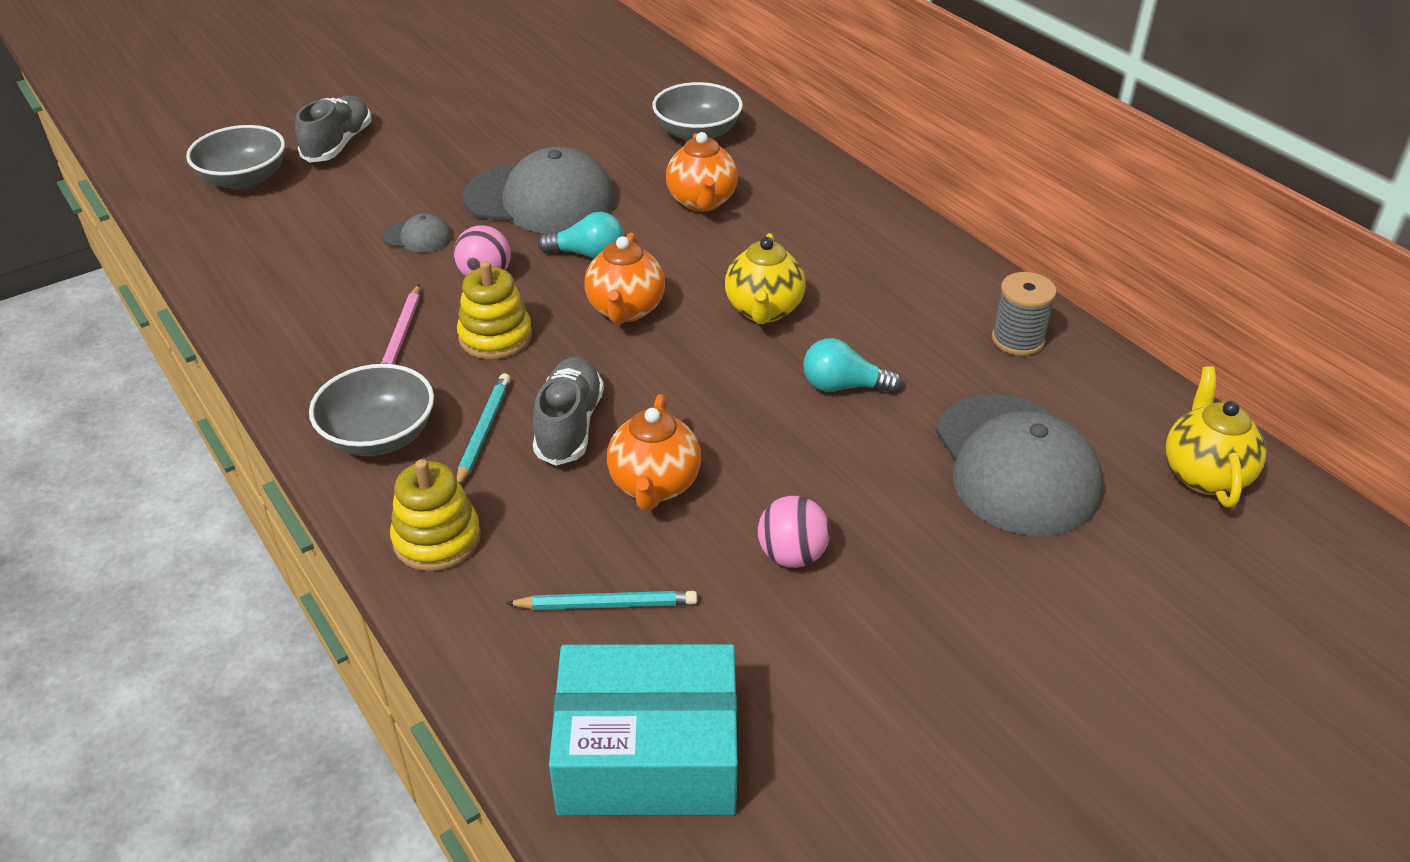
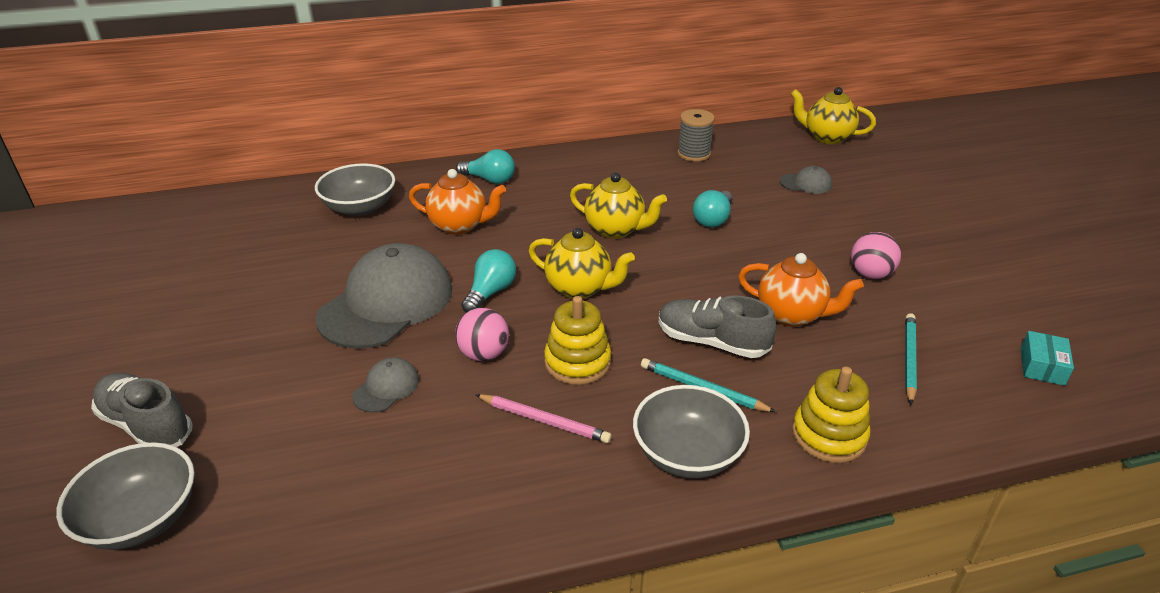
camera: 70 degrees left, 5 degrees down
turquoise box [549,644,738,816] -> turquoise box [1021,331,1074,386], size x0.41
orange teapot [584,233,665,324] -> yellow teapot [529,228,635,299]
grey cap [935,394,1103,536] -> grey cap [780,166,832,194], size x0.43
none -> turquoise light bulb [456,149,515,184]

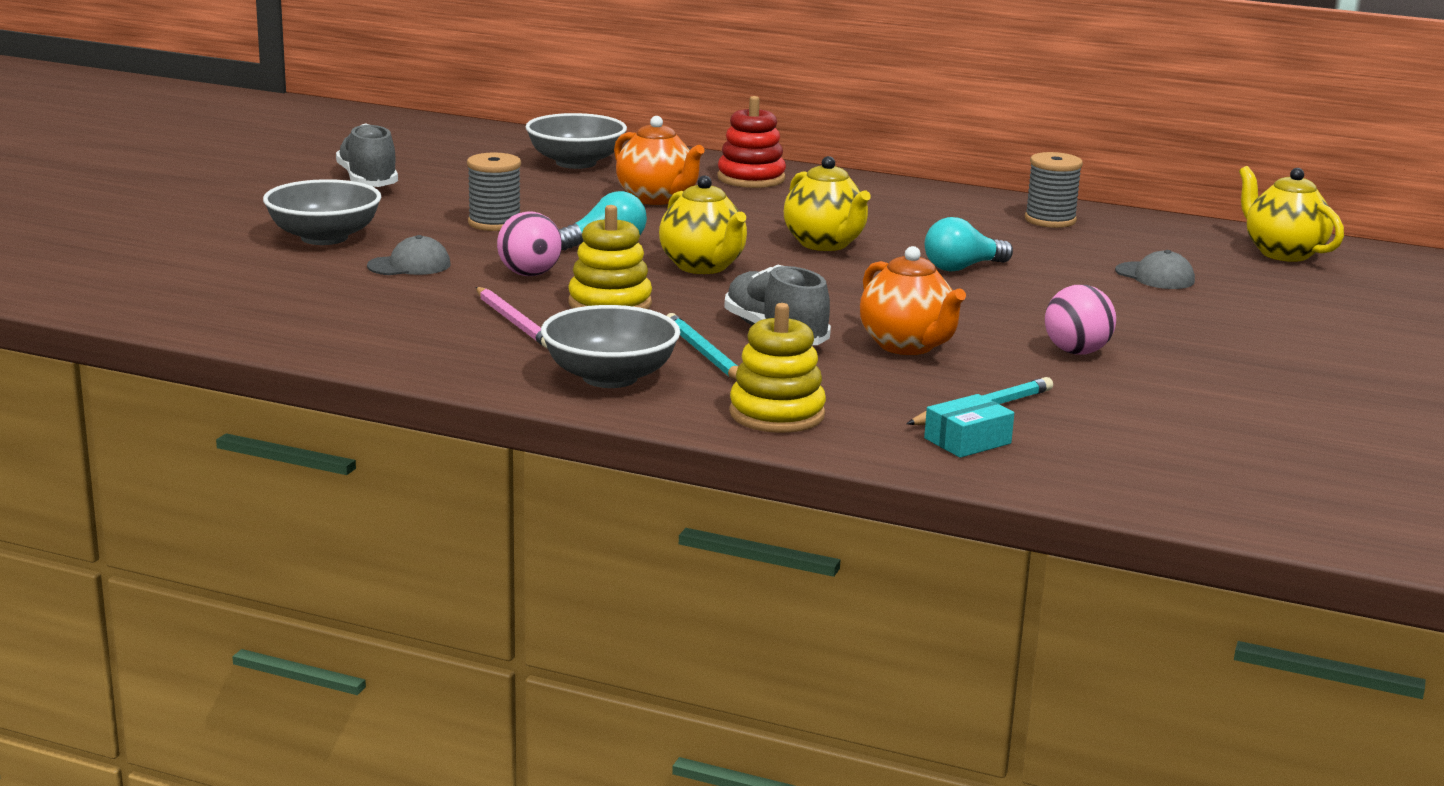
camera: 35 degrees right, 15 degrees down
grey bowl [56,442,195,550] -> grey bowl moved to [263,179,381,245]
grey shoe [91,373,192,447] -> grey shoe moved to [336,123,398,187]
grey cap [315,243,452,349] -> grey spool [467,153,521,231]
turquoise light bulb [456,149,515,184] -> red stacking toy [717,96,786,188]
turquoise box [1021,331,1074,386] -> turquoise box moved to [924,394,1014,458]

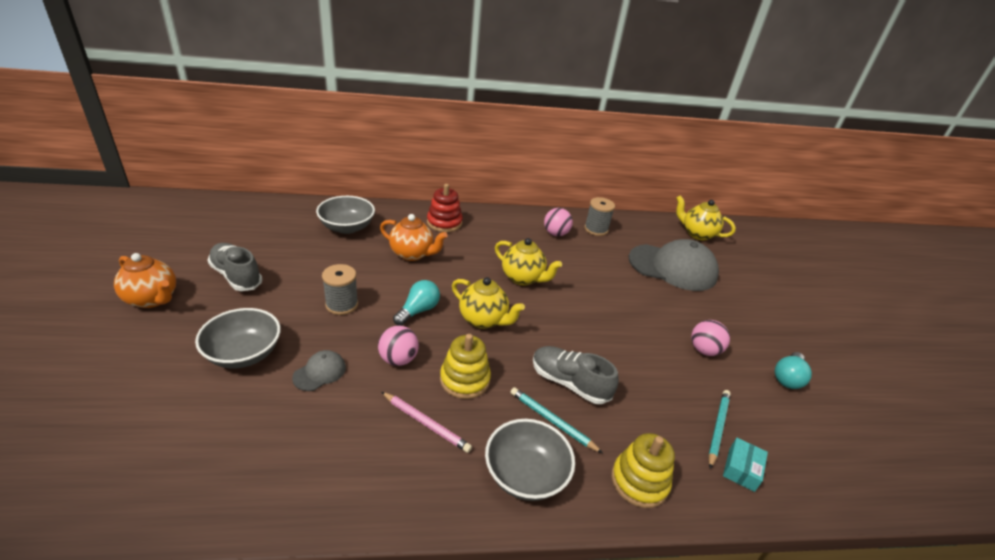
camera: 30 degrees left, 15 degrees up
orange teapot [860,246,966,355] -> orange teapot moved to [114,253,176,308]
turquoise light bulb [925,217,1013,271] -> turquoise light bulb moved to [775,352,812,389]
grey cap [1115,250,1195,289] -> grey cap [629,239,719,291], size x2.31
none -> pink ball [544,208,573,236]

